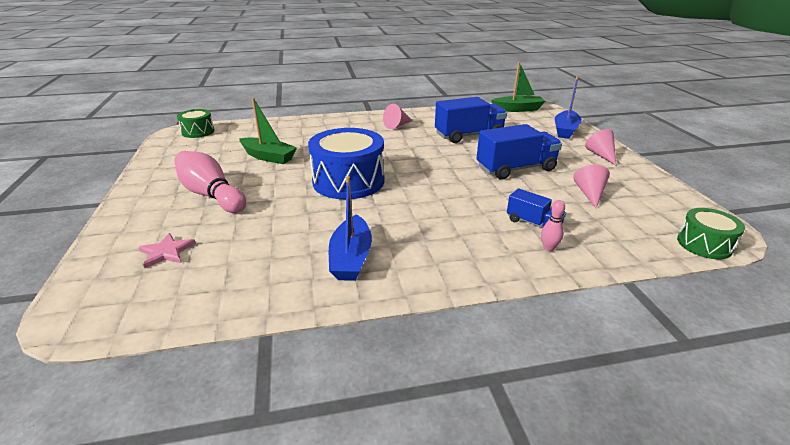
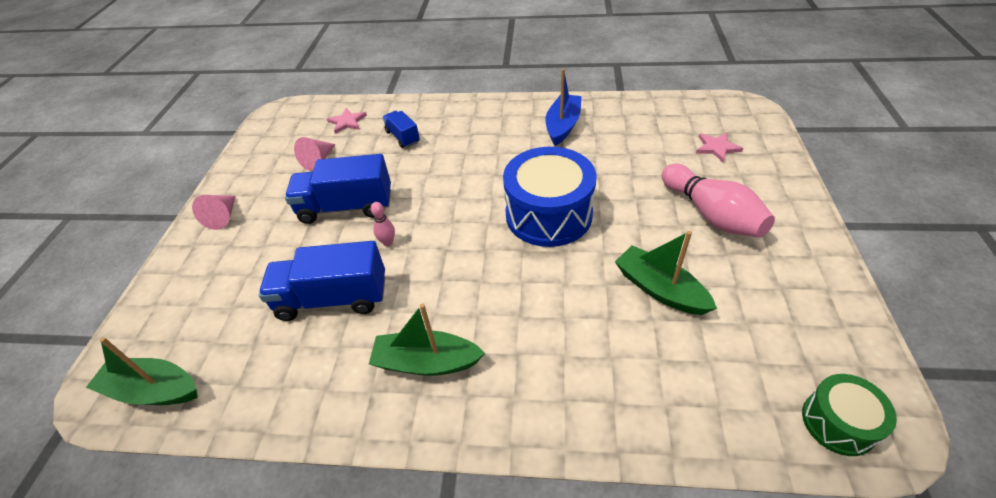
camera: 160 degrees left, 15 degrees up
pink cone [383,104,412,129] -> green boat [369,303,485,376]
pink bowling pin [541,200,565,251] -> pink bowling pin moved to [371,202,395,246]
blue boat [555,76,582,139] -> none
green drum [677,208,745,259] -> none
none -> pink star [327,108,367,134]

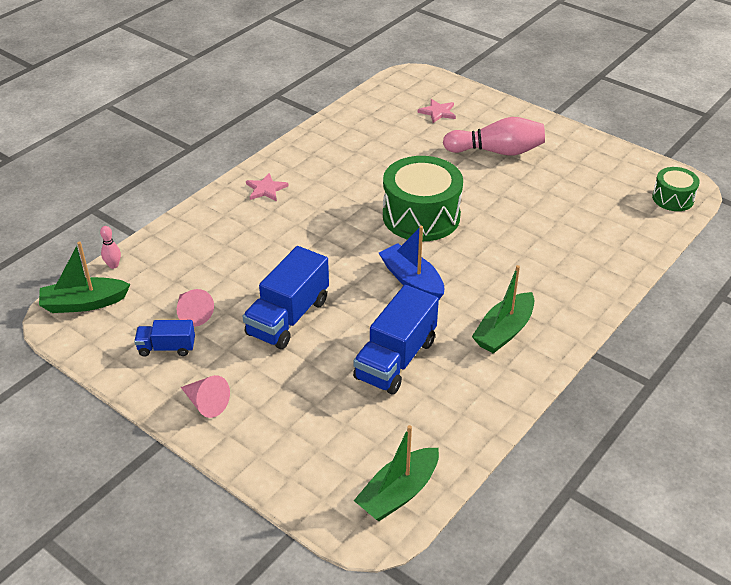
camera: 60 degrees left, 5 degrees down
pink star [327,108,367,134] -> pink star moved to [246,173,289,201]
pink bowling pin [371,202,395,246] -> pink bowling pin moved to [100,226,121,269]
blue truck [382,111,420,148] -> blue truck moved to [134,320,195,357]
blue drum [503,147,596,247] -> green drum [383,156,463,241]
blue boat [546,69,582,146] -> blue boat moved to [379,226,444,299]
green boat [615,231,717,315] -> green boat moved to [39,242,130,313]

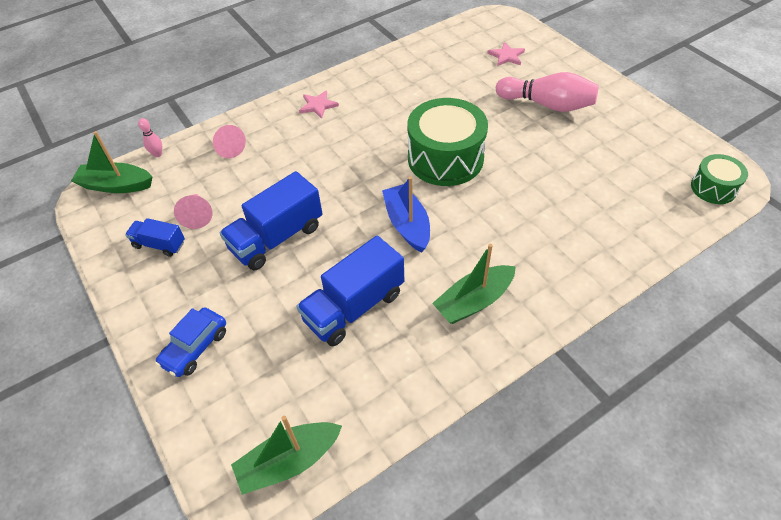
camera: 20 degrees right, 10 degrees up
pink cone [181,375,230,418] -> pink cone moved to [213,125,246,158]
none -> blue car [155,307,226,377]

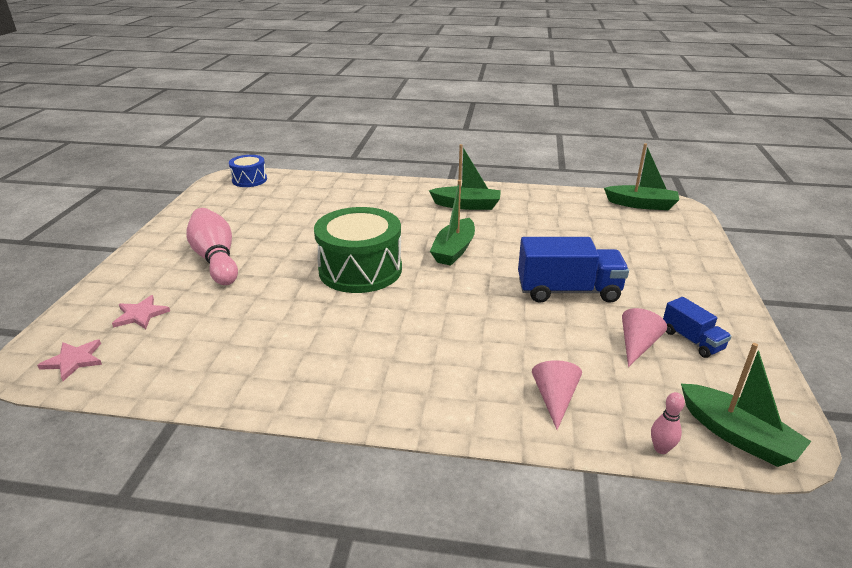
camera: 140 degrees left, 20 degrees down
blue car [155,307,226,377] -> none
blue truck [296,236,404,346] -> none
pink star [299,90,339,119] -> pink star moved to [37,339,102,381]
blue boat [382,176,430,253] -> green boat [430,180,475,266]
green drum [691,154,748,204] -> blue drum [229,155,267,187]

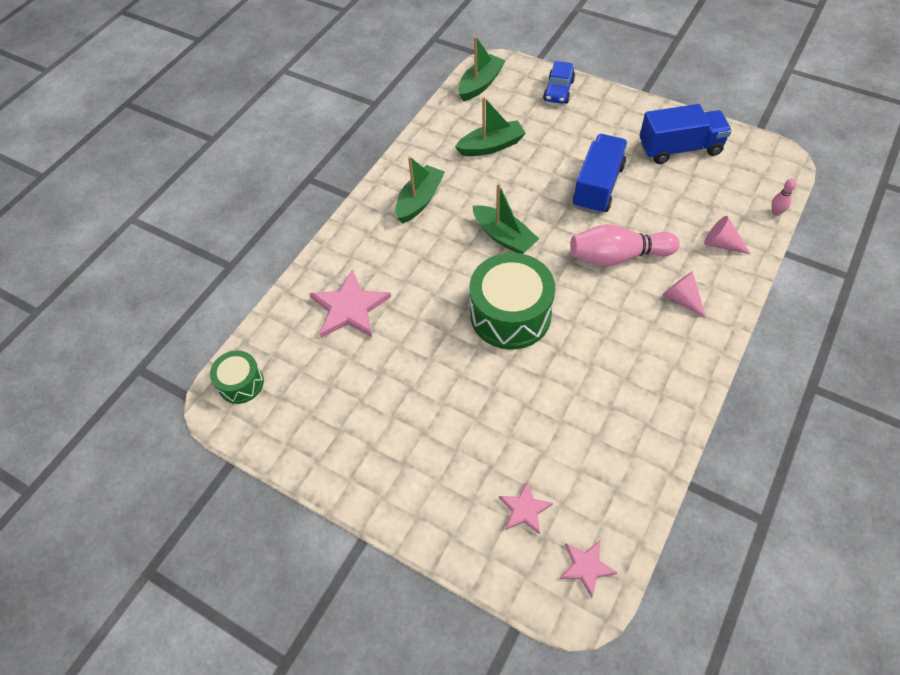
camera: 65 degrees left, 25 degrees up
pink bowling pin [186,208,238,285] -> pink bowling pin moved to [570,224,680,266]
blue drum [229,155,267,187] -> green drum [210,350,264,404]
pink cone [622,308,667,367] -> pink cone moved to [662,271,706,318]
blue truck [663,297,732,358] -> blue truck [640,104,732,164], size x1.82
green boat [681,343,812,467] -> green boat moved to [455,97,526,156]
none -> pink star [309,269,391,338]
none -> blue car [543,61,575,104]

